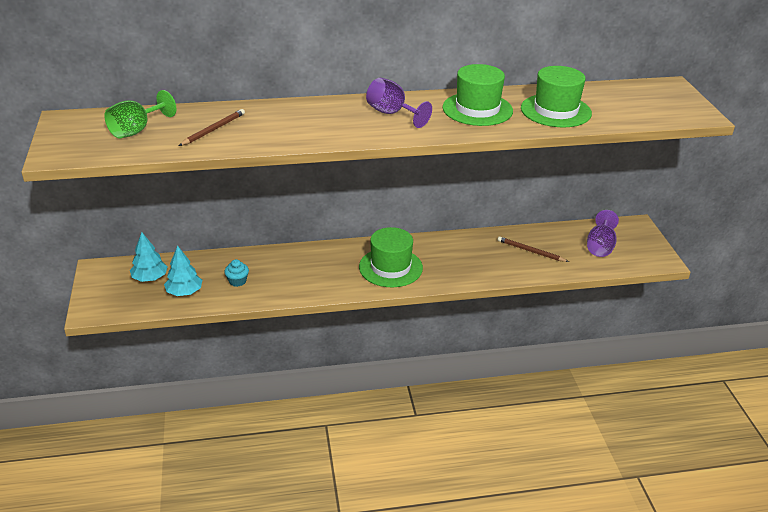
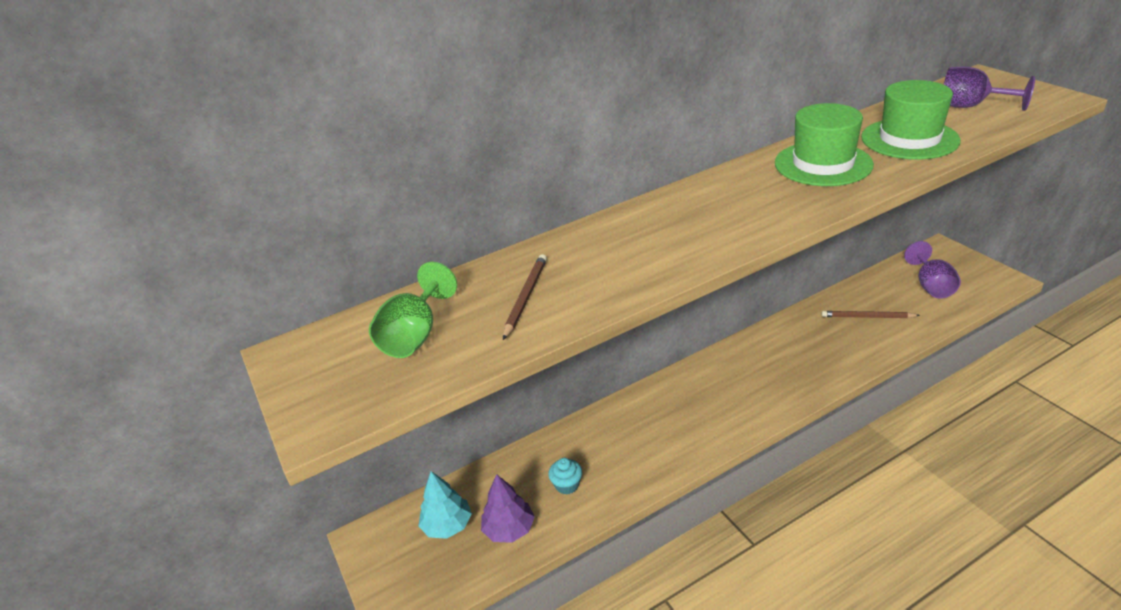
camera: 15 degrees left, 0 degrees up
turquoise tree [164,245,202,296] -> purple tree [481,474,535,543]
green hat [359,227,423,287] -> none
purple goblet [366,78,432,128] -> purple goblet moved to [944,67,1035,111]

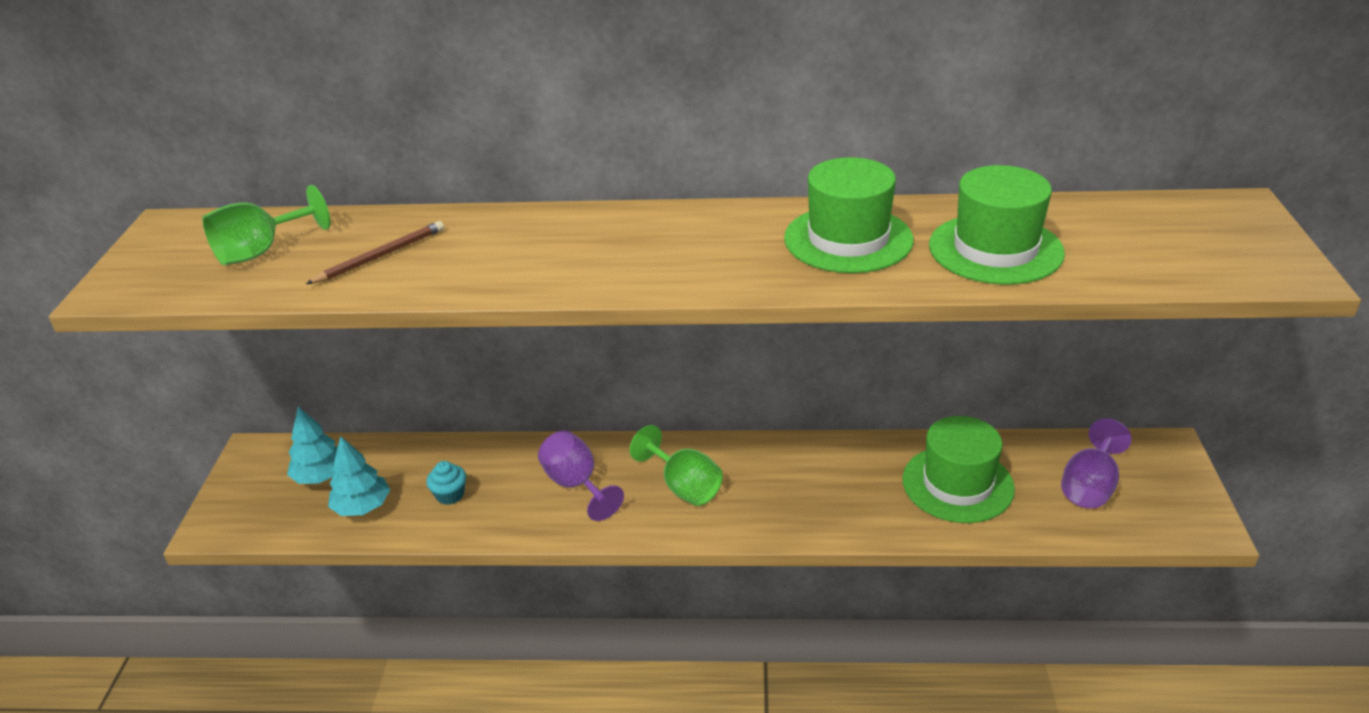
camera: 30 degrees right, 0 degrees up
purple tree [481,474,535,543] -> turquoise tree [328,436,390,516]
brown pencil [822,311,920,318] -> green hat [902,416,1015,523]
purple goblet [944,67,1035,111] -> purple goblet moved to [538,430,624,521]
none -> green goblet [630,425,723,506]

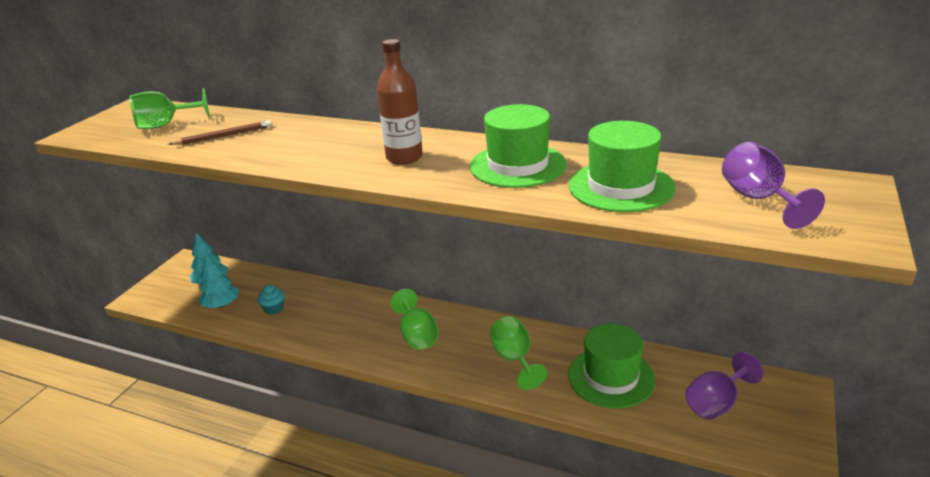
camera: 20 degrees right, 5 degrees down
purple goblet [538,430,624,521] -> purple goblet moved to [722,142,825,229]
none -> brown bottle [377,39,423,165]
none -> green goblet [490,316,548,390]

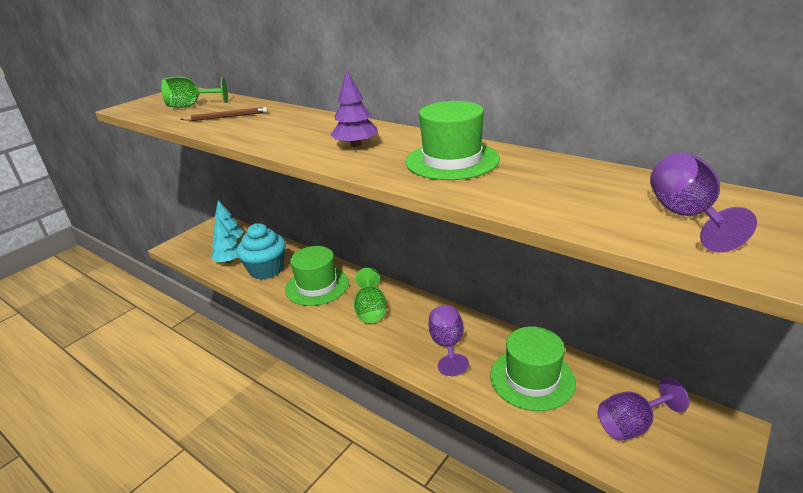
camera: 15 degrees right, 0 degrees up
turquoise cupcake [258,285,284,315] -> turquoise cupcake [236,223,286,279], size x2.16
brown bottle [377,39,423,165] -> purple tree [330,71,378,147]
green goblet [490,316,548,390] -> purple goblet [428,305,469,376]
green hat [568,121,676,212] -> green hat moved to [285,246,349,306]

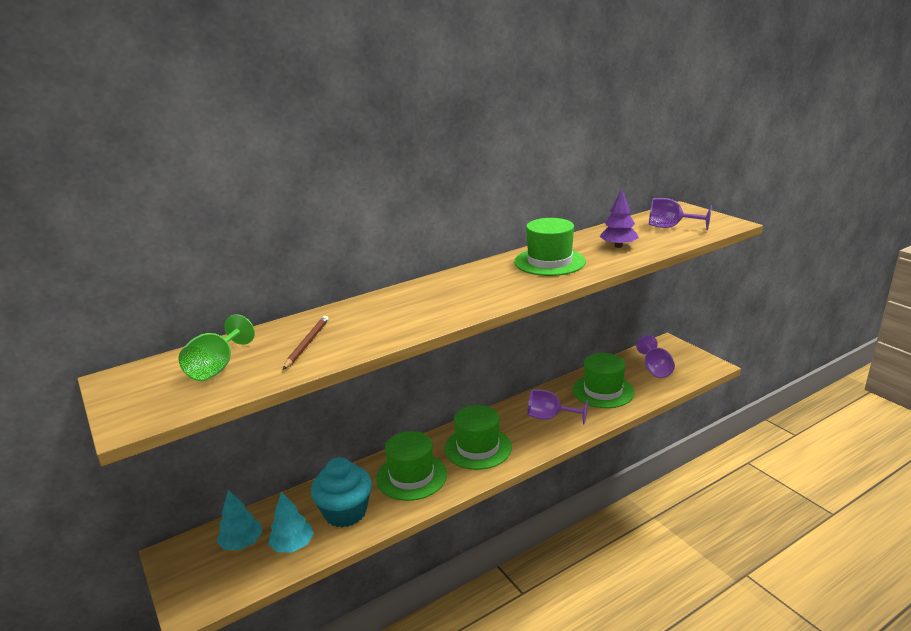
camera: 70 degrees left, 5 degrees down
purple tree [330,71,378,147] -> purple tree moved to [599,189,639,248]
green goblet [354,268,386,323] -> green hat [444,405,512,470]

